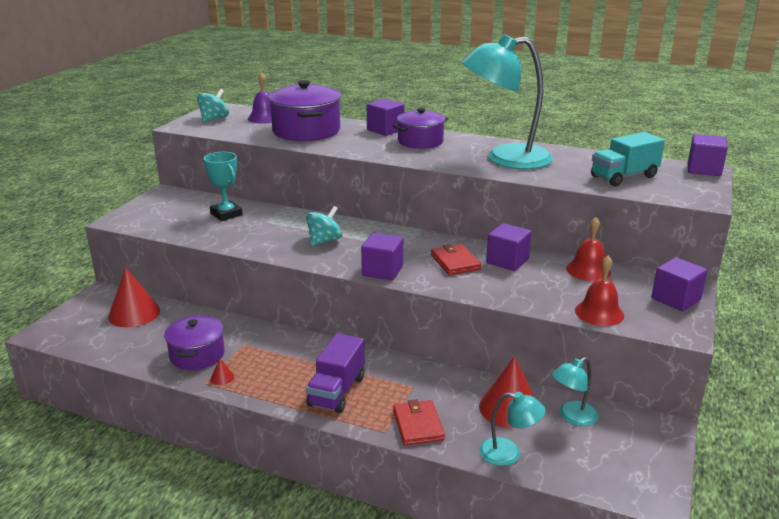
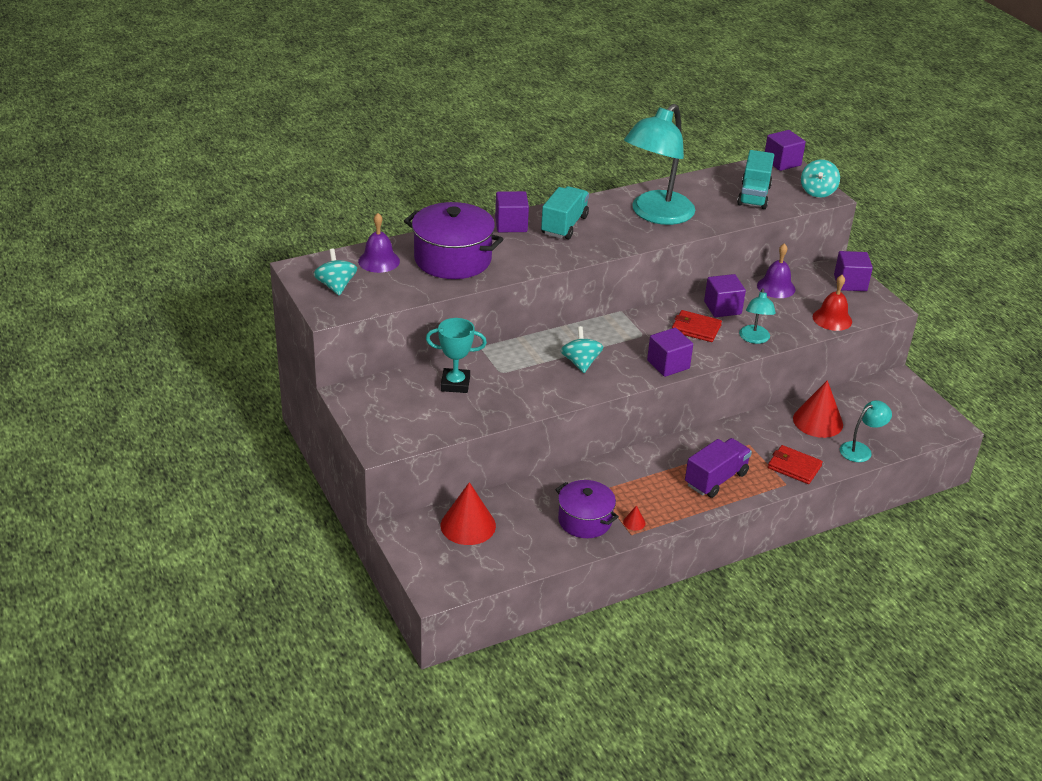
camera: 50 degrees left, 10 degrees up
purple truck [306,333,365,413] -> purple truck turned 105 degrees counterclockwise [685,438,752,498]
purple pot [393,108,448,149] -> turquoise truck [541,186,589,239]
turquoise lamp [552,357,598,426] -> turquoise lamp moved to [739,289,776,344]
red bell [566,217,611,281] -> purple bell [757,243,795,298]
none -> turquoise spinning top [801,159,840,198]

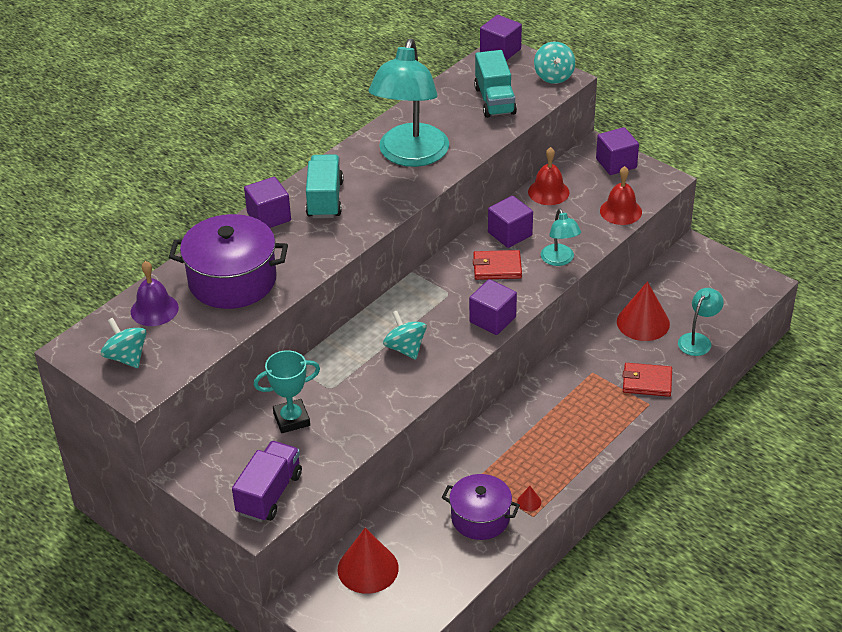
camera: 20 degrees left, 5 degrees up
purple truck [685,438,752,498] -> purple truck moved to [232,441,302,522]
purple bell [757,243,795,298] -> red bell [528,147,569,205]

